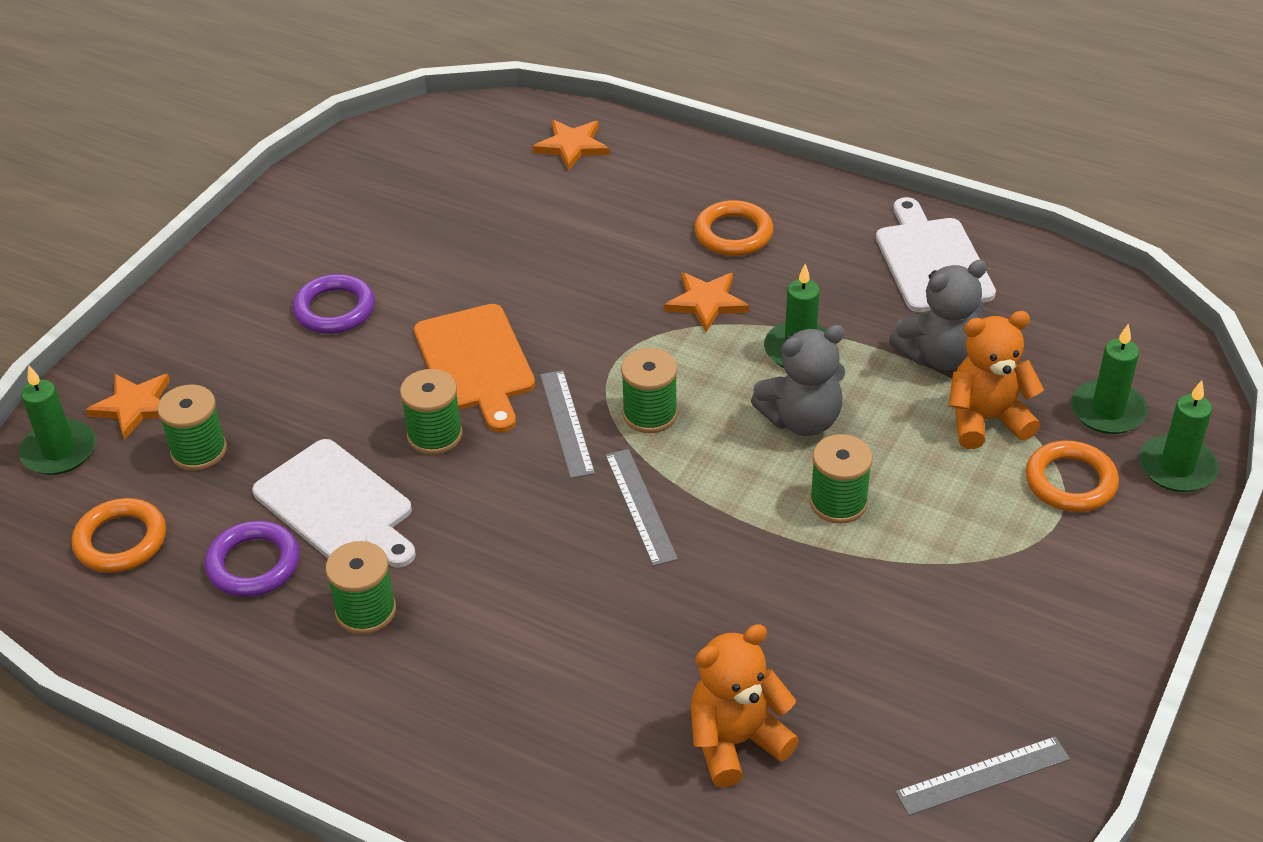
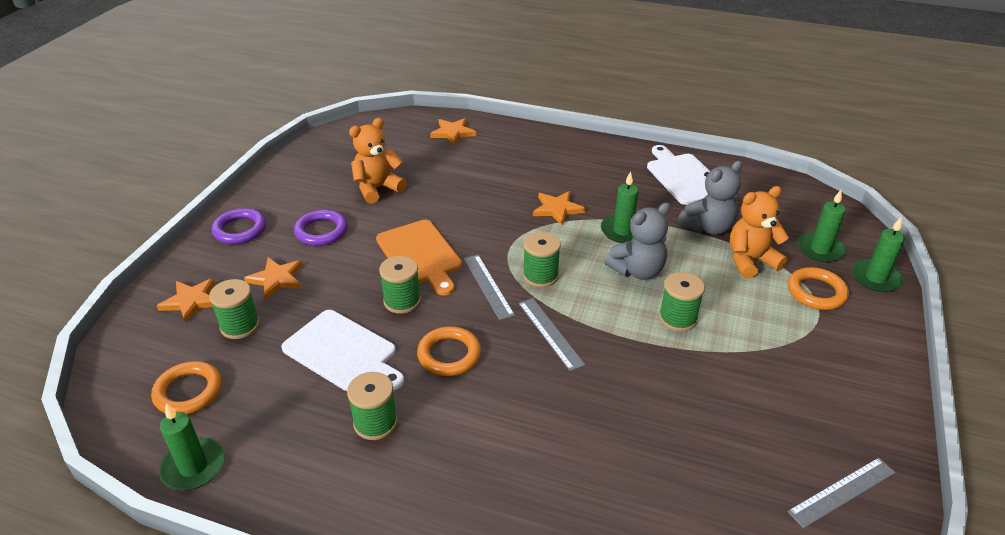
camera: 10 degrees left, 5 degrees down
green candle [19,366,96,475] -> green candle moved to [159,403,224,490]
purple ring [205,521,300,597] -> purple ring moved to [212,208,267,244]
orange teddy bear [691,624,799,787] -> orange teddy bear moved to [349,118,407,204]
orange ring [694,200,773,256] -> orange ring moved to [417,326,481,376]
none -> orange star [244,257,303,300]

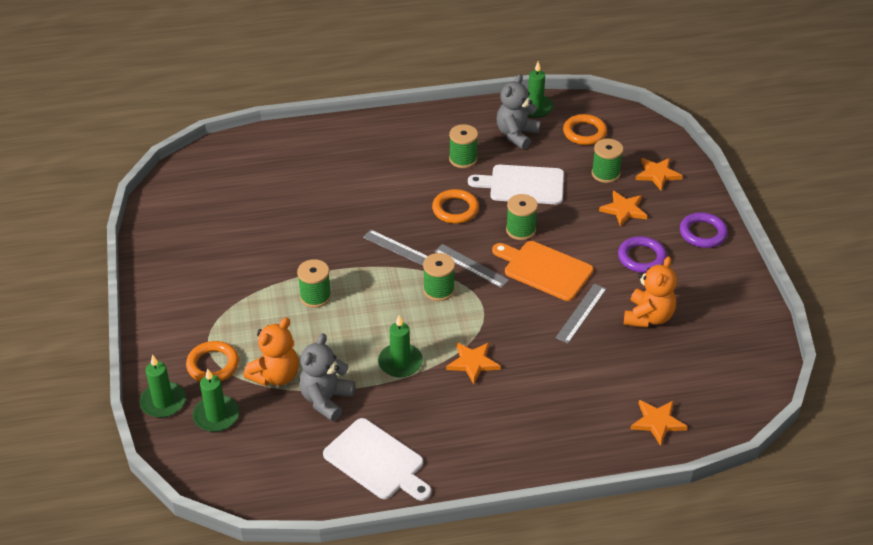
camera: 150 degrees right, 5 degrees up
grey teddy bear [605,203,671,280] -> grey teddy bear moved to [496,74,541,149]
grey ruler [787,458,895,528] -> grey ruler moved to [556,284,606,343]

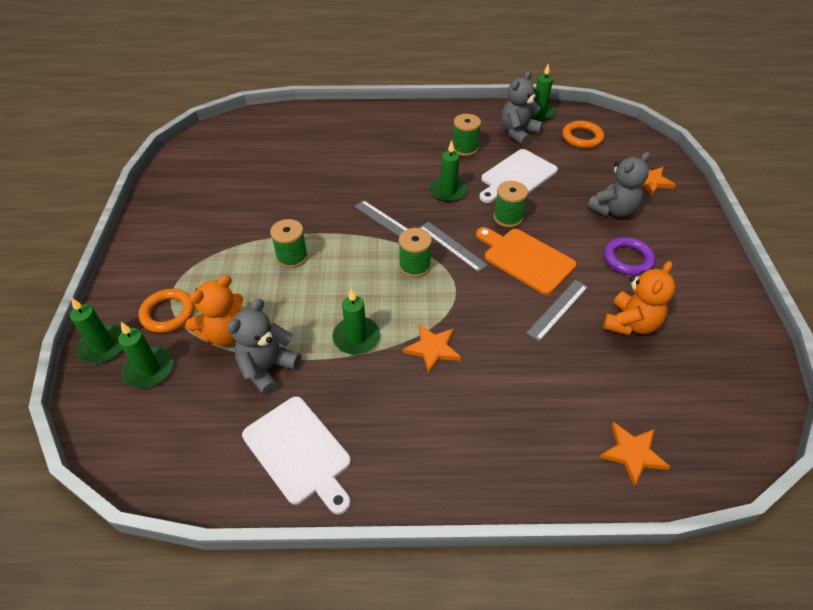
camera: 10 degrees right, 5 degrees up
orange ring [432,189,479,224] -> green candle [429,141,468,202]
white cutting board [468,165,564,204] -> white cutting board turned 60 degrees counterclockwise [479,149,558,203]
green spool [592,139,624,183] -> none
orange star [599,191,648,227] -> grey teddy bear [587,152,650,218]
purple ring [680,212,728,248] -> none

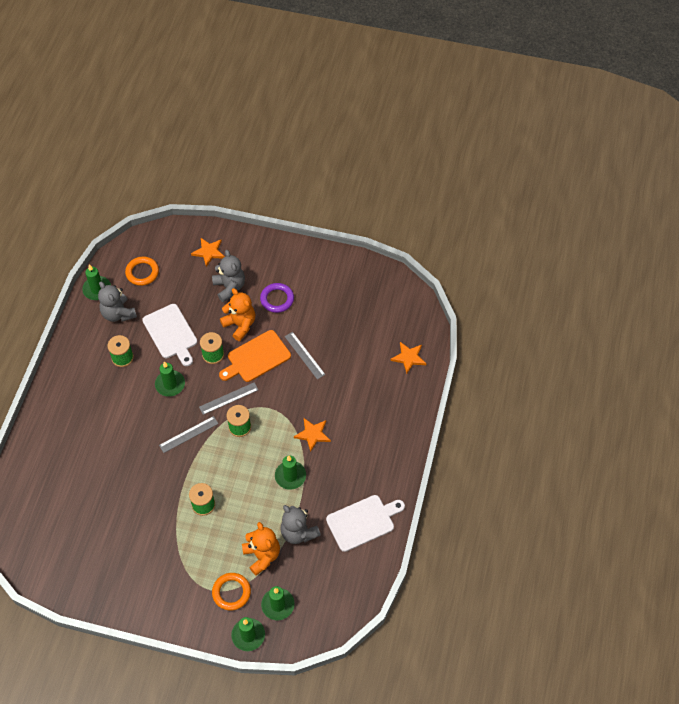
camera: 75 degrees left, 10 degrees up
orange teddy bear [603,261,676,335] -> orange teddy bear moved to [220,288,255,341]

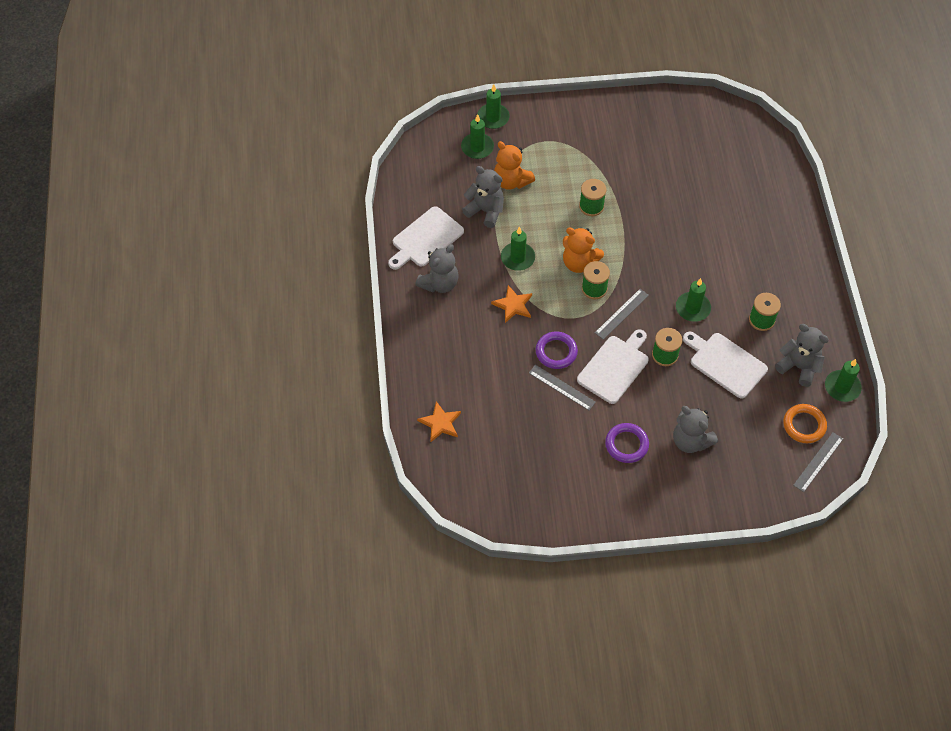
camera: 160 degrees right, 0 degrees up
grey ruler [159,416,218,453] -> grey ruler moved to [793,432,843,492]
orange star [191,238,225,267] -> none
orange ring [212,573,251,610] -> none
orange cutting board [219,330,291,382] -> white cutting board [577,329,649,404]
orange teddy bear [220,288,255,341] -> orange teddy bear moved to [563,227,604,273]
none -> grey teddy bear [415,244,459,293]
none -> purple ring [536,332,578,369]

